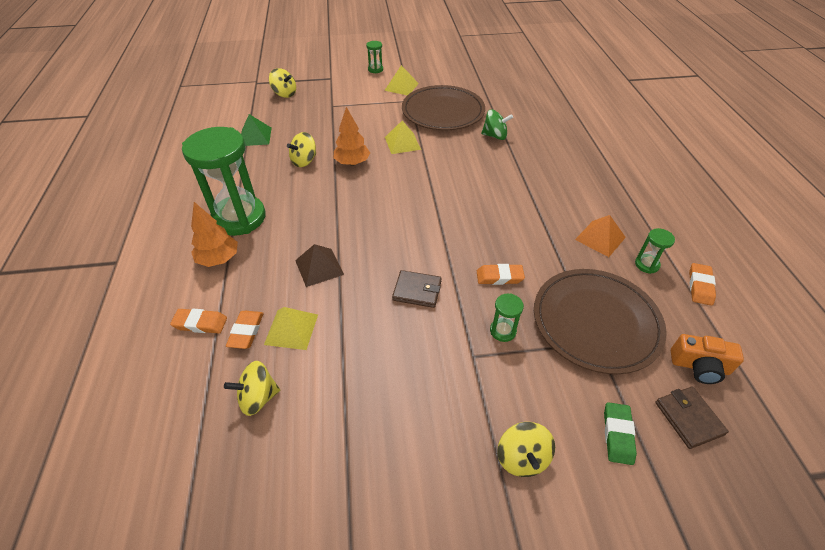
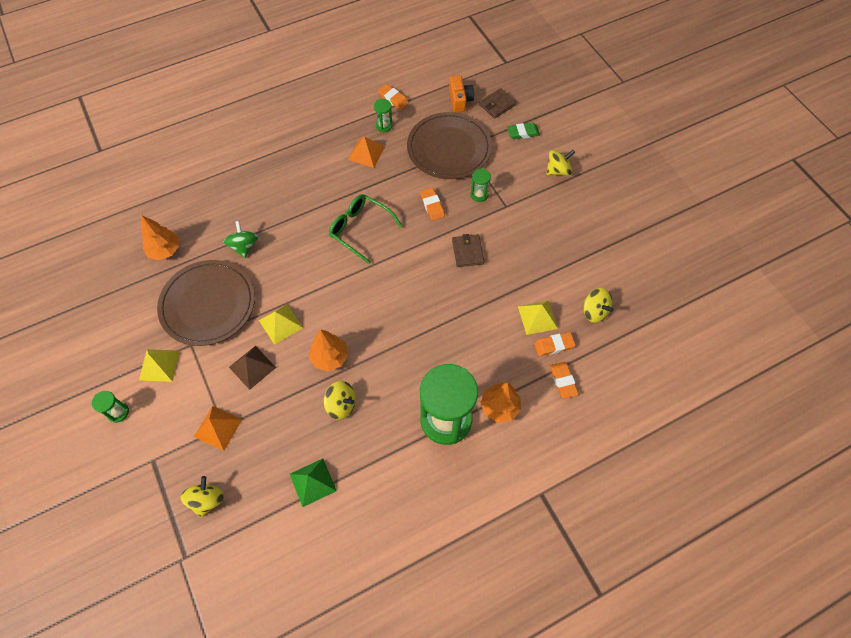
camera: 110 degrees left, 15 degrees up
brown pyramid [295,244,344,287] -> brown pyramid moved to [229,346,276,390]
orange eraser [689,263,716,306] -> orange eraser turned 45 degrees clockwise [378,84,409,110]
none -> orange tree [141,215,179,260]
none -> orange pyramid [194,406,242,451]
none -> green glasses [329,194,402,264]

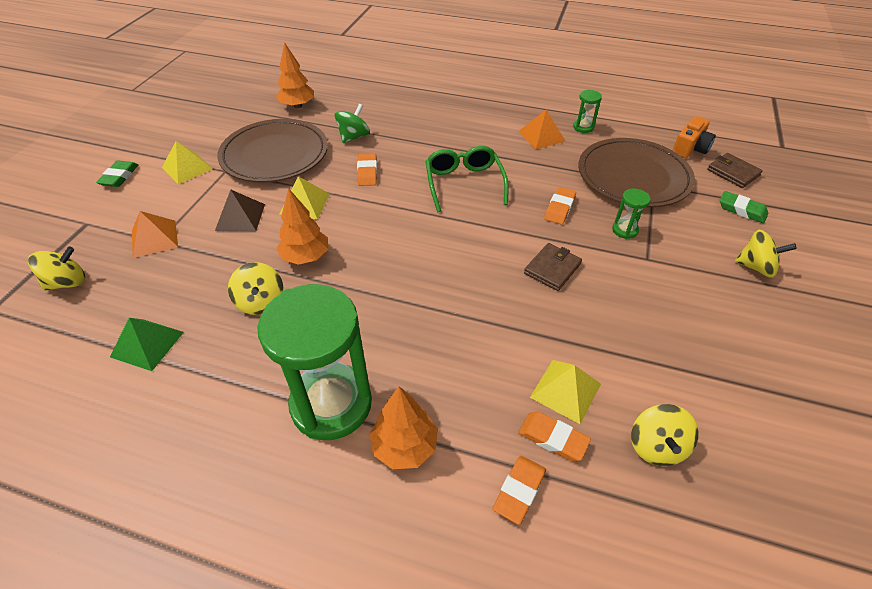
camera: 45 degrees right, 15 degrees down
green hourglass [92,391,129,423] -> green eraser [96,161,138,187]
orange eraser [378,84,409,110] -> orange eraser moved to [357,153,377,186]
brown wallet [479,88,517,118] -> brown wallet turned 45 degrees clockwise [707,153,763,188]

